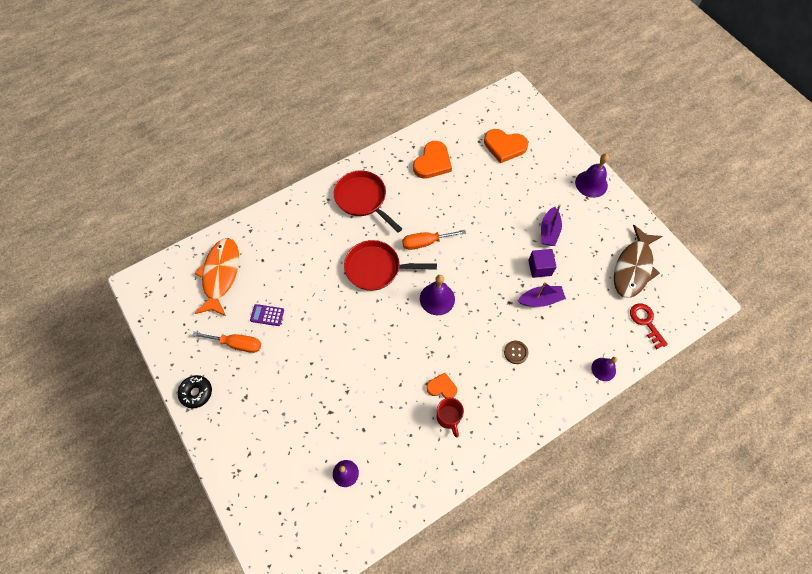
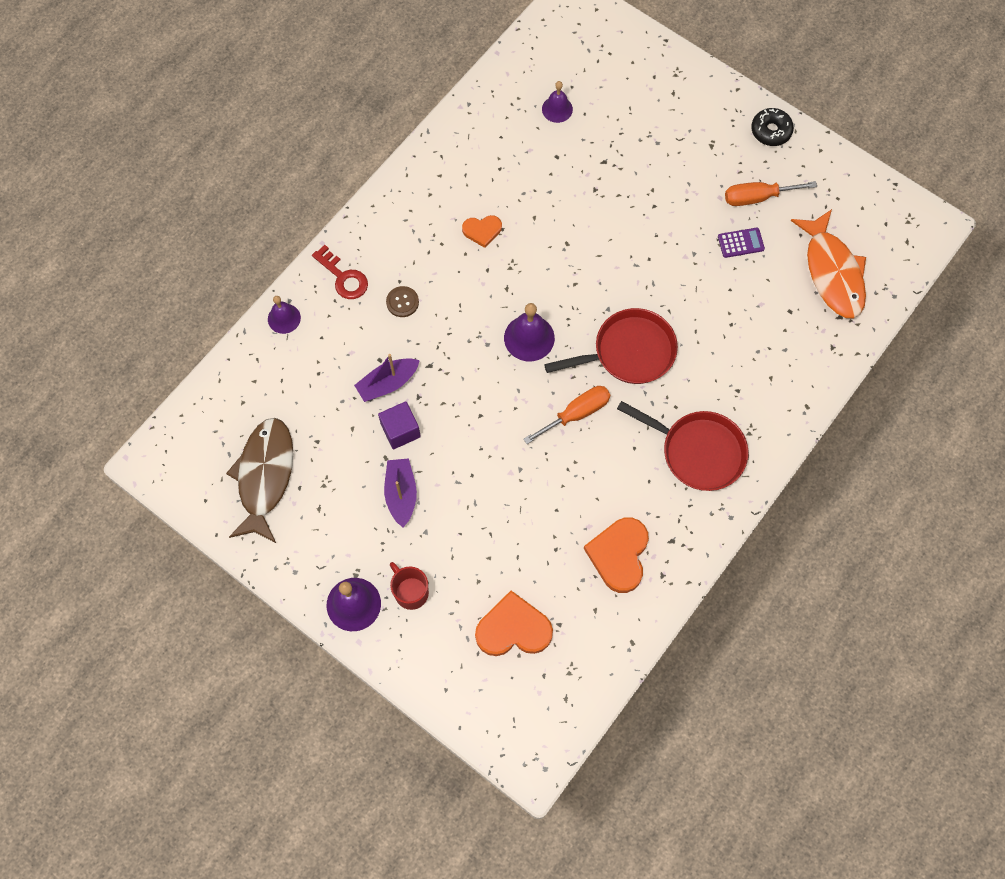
camera: 160 degrees right, 5 degrees up
red mug [437,398,464,437] -> red mug moved to [390,562,429,610]
red key [630,303,668,349] -> red key moved to [312,245,368,299]

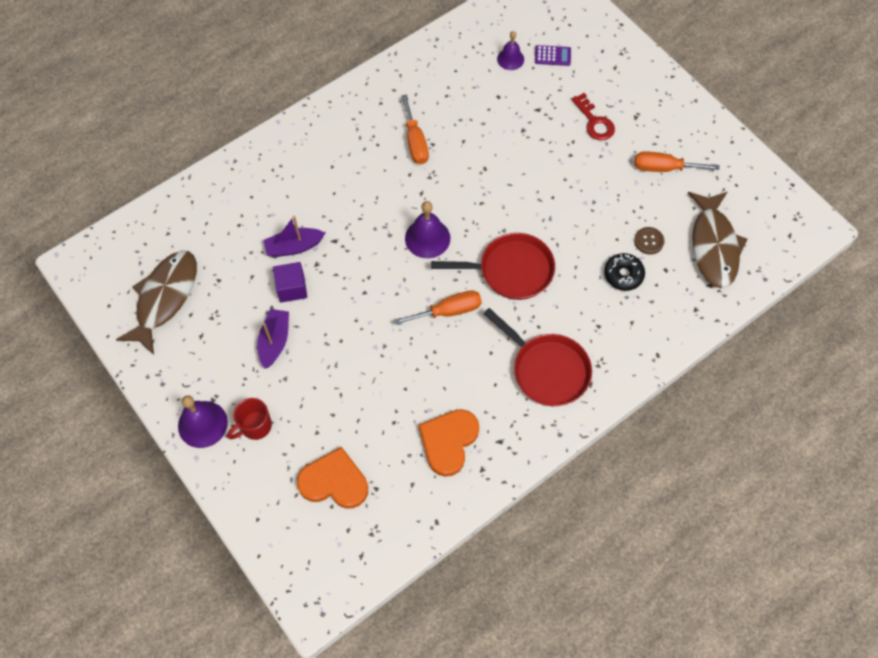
camera: 15 degrees right, 5 degrees down
purple bell [268,296,301,334] -> none
red key [312,245,368,299] -> red key moved to [571,93,615,140]
brown button [386,286,419,317] -> brown button moved to [634,227,664,255]
red mug [390,562,429,610] -> red mug turned 105 degrees counterclockwise [227,398,272,440]
orange heart [462,215,502,248] -> orange screwdriver [401,94,429,164]
purple calculator [718,228,765,258] -> purple calculator moved to [535,45,571,66]
black donut [751,108,794,146] -> black donut moved to [604,253,645,291]
orange fish [790,209,866,318] -> brown fish [688,192,747,288]

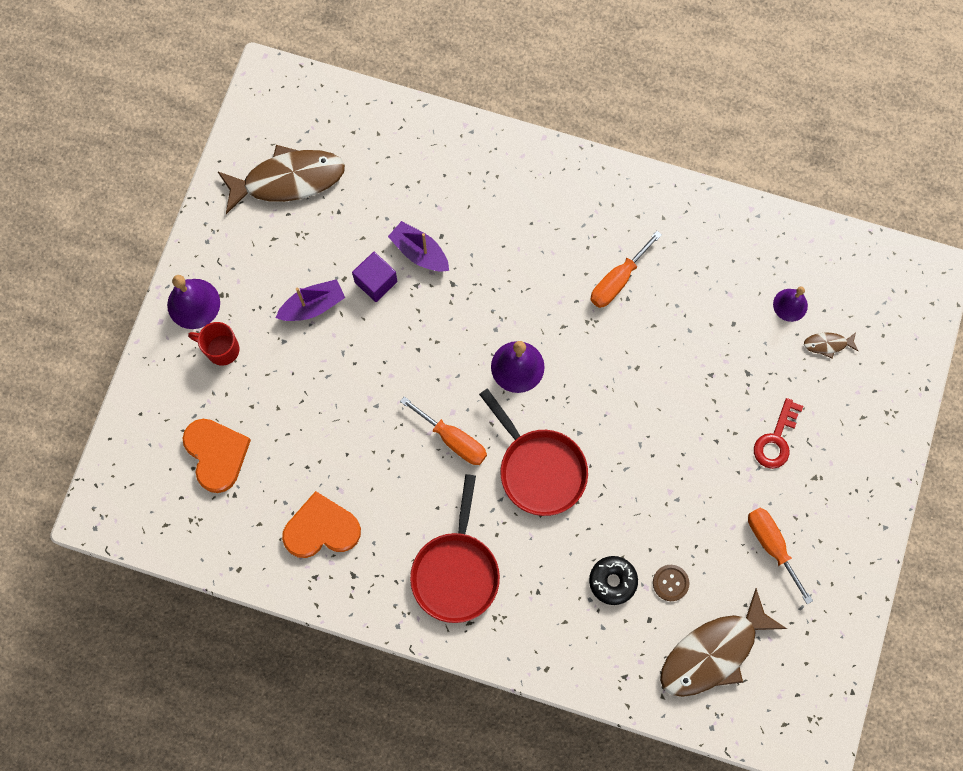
camera: 55 degrees right, 10 degrees up
purple calculator [535,45,571,66] -> brown fish [804,333,858,358]

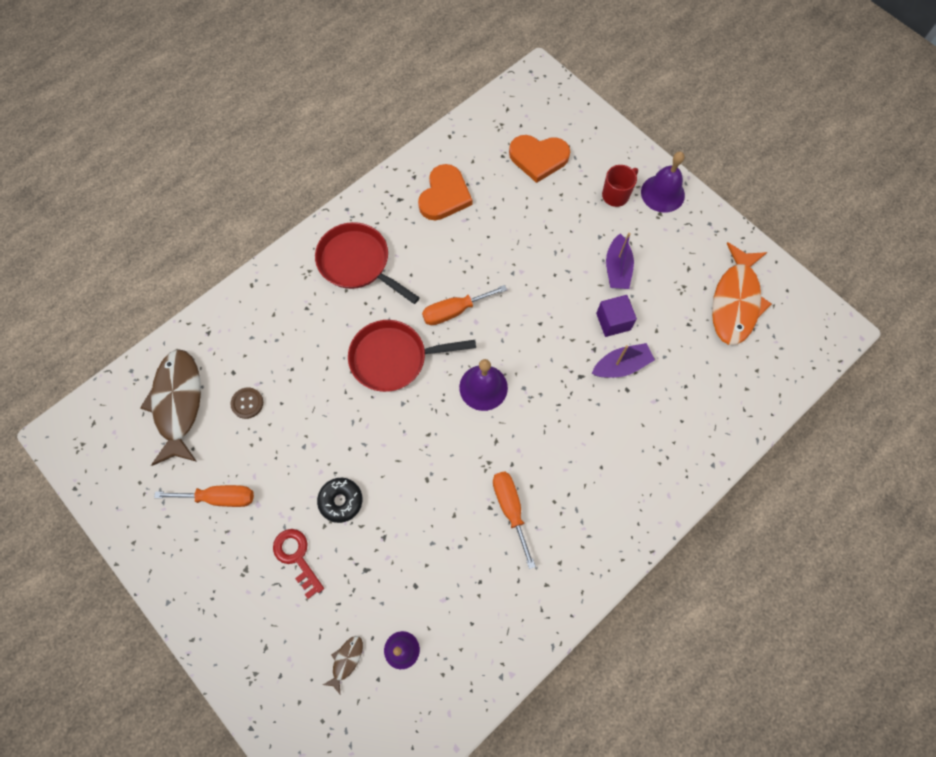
camera: 120 degrees right, 5 degrees down
brown fish [217,145,345,214] -> orange fish [712,242,772,345]
black donut [589,556,638,605] -> black donut moved to [317,478,362,523]

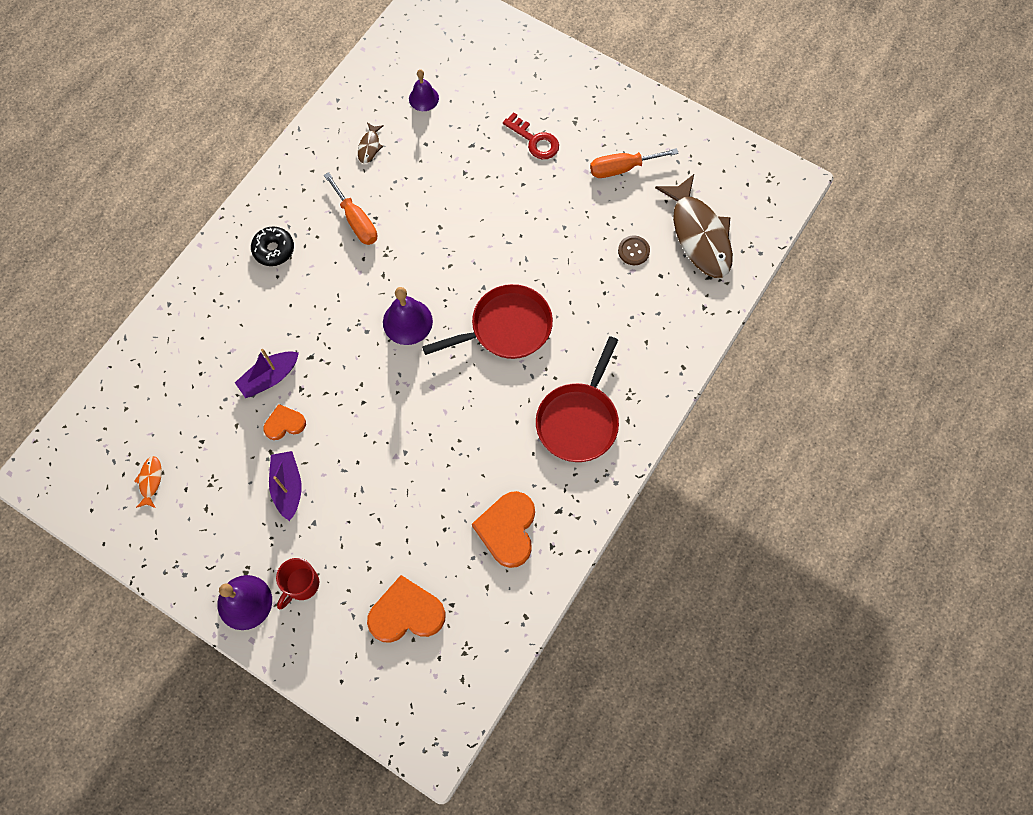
camera: 165 degrees right, 0 degrees up
red pan [315,222,420,304] -> red pan turned 90 degrees clockwise [536,336,619,462]
black donut [317,478,362,523] -> black donut moved to [251,226,294,266]
brown fish [323,636,363,694] -> brown fish moved to [358,123,384,164]
orange screwdriver [422,285,507,325] -> none
purple cube [596,295,637,337] -> orange heart [263,404,306,440]
orange fish [712,242,772,345] -> orange fish [134,456,162,508], size x0.42

